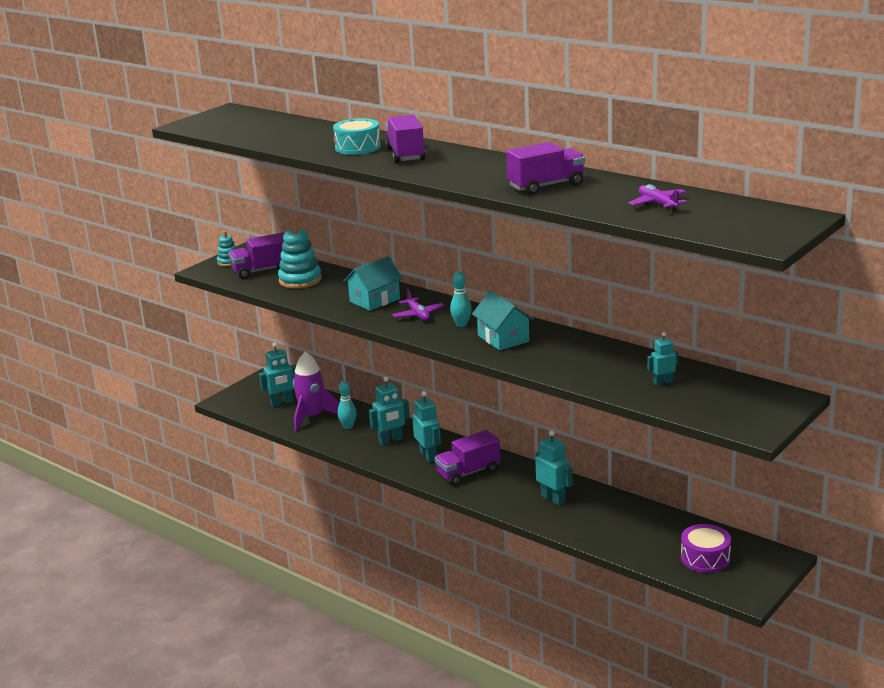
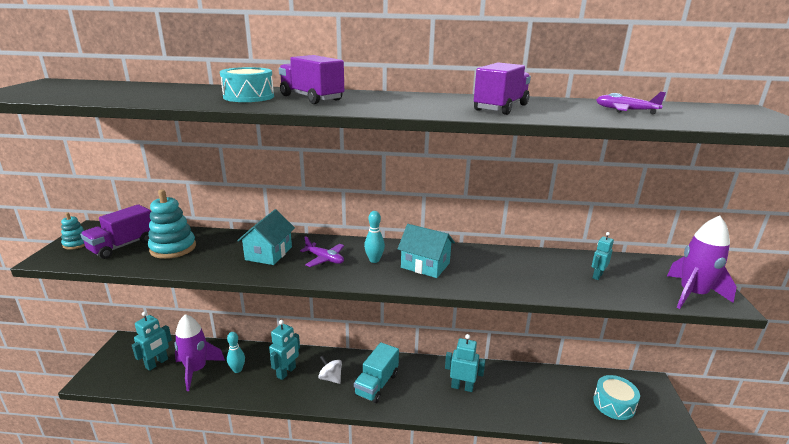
camera: 35 degrees left, 0 degrees up
turquoise robot [412,391,441,462] -> white spinning top [318,355,342,384]
purple truck [435,430,501,486] -> turquoise truck [354,342,399,403]
purple drum [681,524,731,573] -> turquoise drum [593,375,640,420]
none -> purple rocket [667,216,737,309]

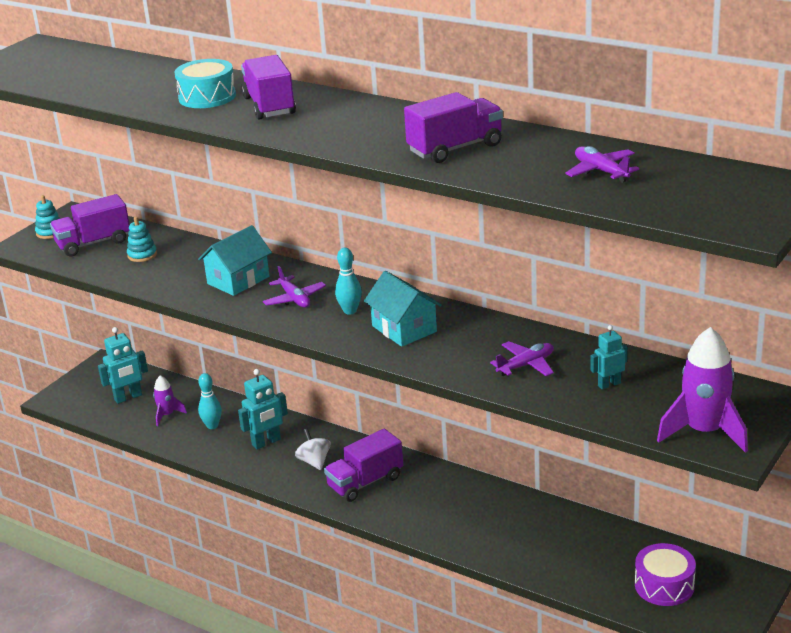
camera: 30 degrees right, 5 degrees up
turquoise stacking toy [148,190,196,259] -> turquoise stacking toy [127,217,157,262], size x0.55
purple rocket [174,314,225,391] -> purple rocket [153,375,187,426], size x0.54
turquoise truck [354,342,399,403] -> purple truck [324,429,403,502]
turquoise robot [445,334,486,392] -> none
turquoise drum [593,375,640,420] -> purple drum [635,543,696,606]
none -> purple plane [490,341,554,376]

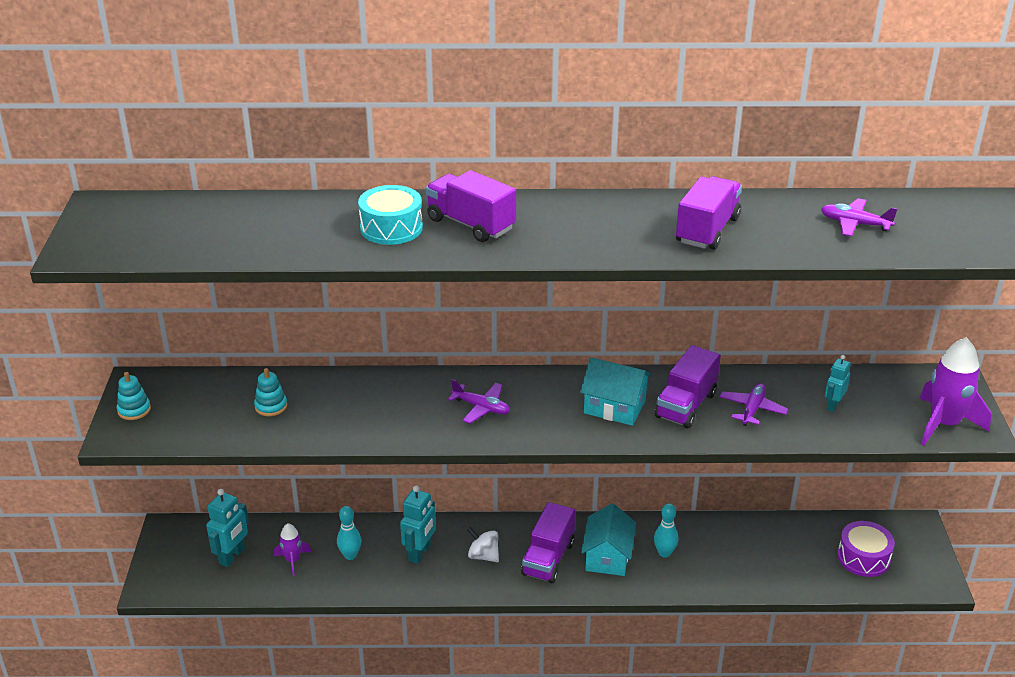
camera: 35 degrees left, 5 degrees up
purple truck [50,194,130,257] -> purple truck moved to [655,345,721,428]
turquoise house [198,225,272,296] -> turquoise house moved to [581,503,636,576]
turquoise bowling pin [335,248,362,315] -> turquoise bowling pin moved to [654,503,678,558]

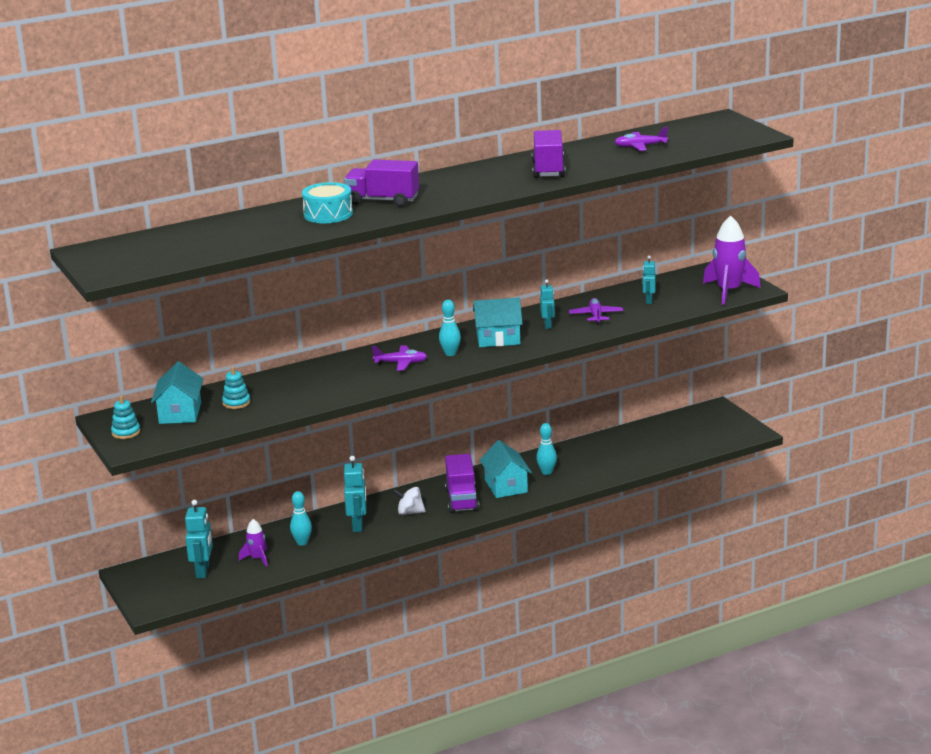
camera: 25 degrees left, 10 degrees down
purple truck [655,345,721,428] -> turquoise robot [540,280,555,329]
purple drum [837,521,895,577] -> none
none -> turquoise house [151,361,203,424]
none -> turquoise bowling pin [439,300,461,356]

